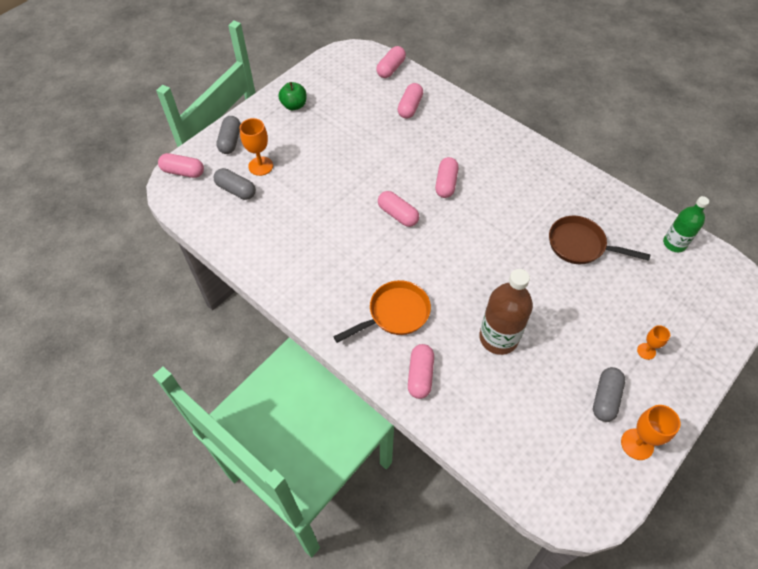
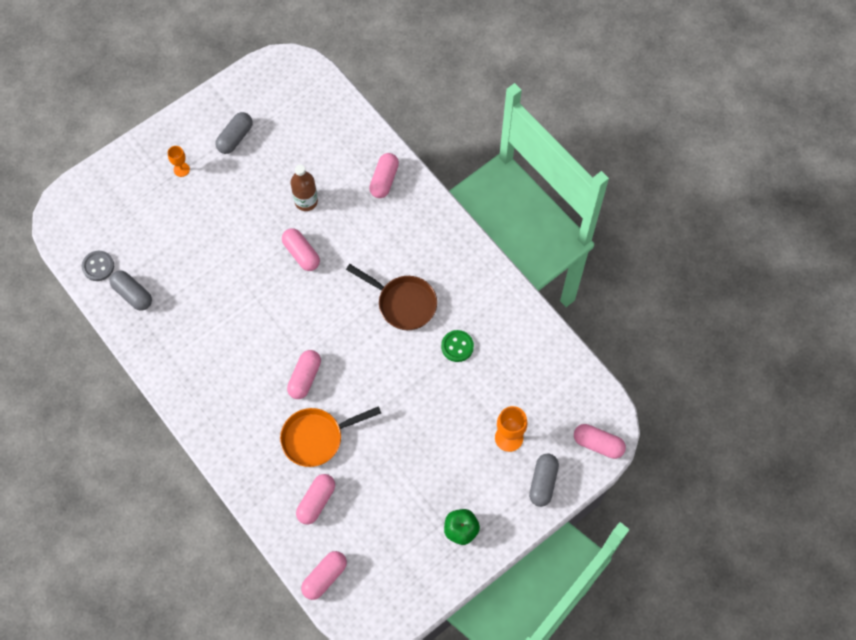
camera: 170 degrees left, 10 degrees up
grey capsule [214,168,256,200] -> grey capsule moved to [109,270,152,311]
orange pan [333,280,431,343] -> orange pan moved to [280,406,381,467]
pink capsule [378,191,419,227] -> pink capsule moved to [282,228,320,271]
brown bottle [479,269,533,355] -> brown bottle [291,165,318,211], size x0.65
brown pan [549,216,651,264] -> brown pan moved to [346,264,437,330]
orange goblet [621,405,680,460] -> none
green bottle [663,196,709,252] -> grey button [82,251,114,281]
none -> green button [441,330,474,362]

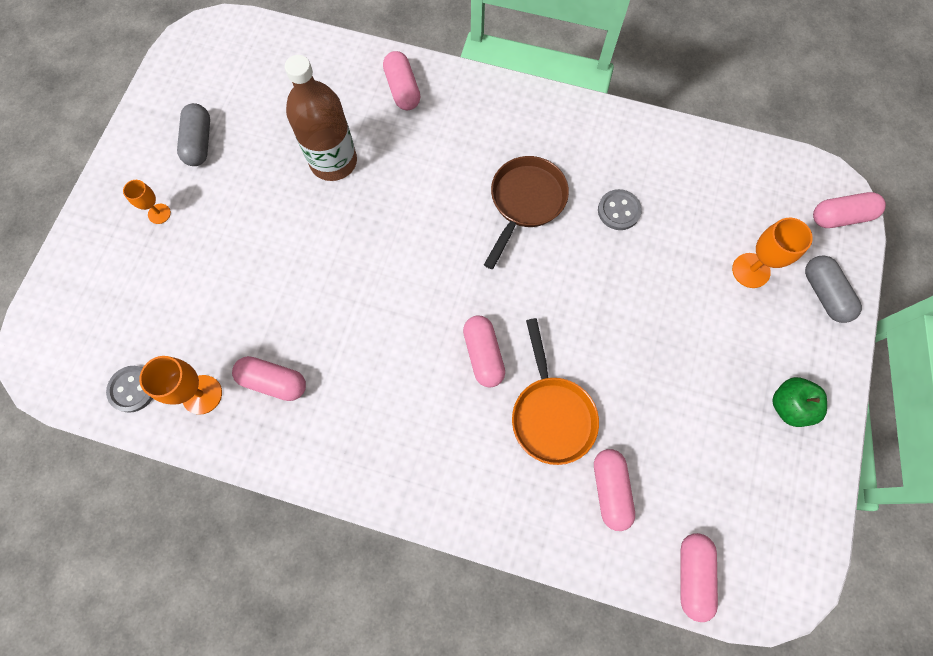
camera: 35 degrees left, 5 degrees up
grey capsule [109,270,152,311] -> orange goblet [139,356,222,415]
orange pan [280,406,381,467] -> orange pan turned 45 degrees counterclockwise [512,318,599,465]
pink capsule [282,228,320,271] -> pink capsule moved to [232,356,306,401]
brown bottle [291,165,318,211] -> brown bottle [285,55,357,181], size x1.54
brown pan [346,264,437,330] -> brown pan turned 60 degrees counterclockwise [484,156,569,269]
green button [441,330,474,362] -> grey button [598,189,642,230]

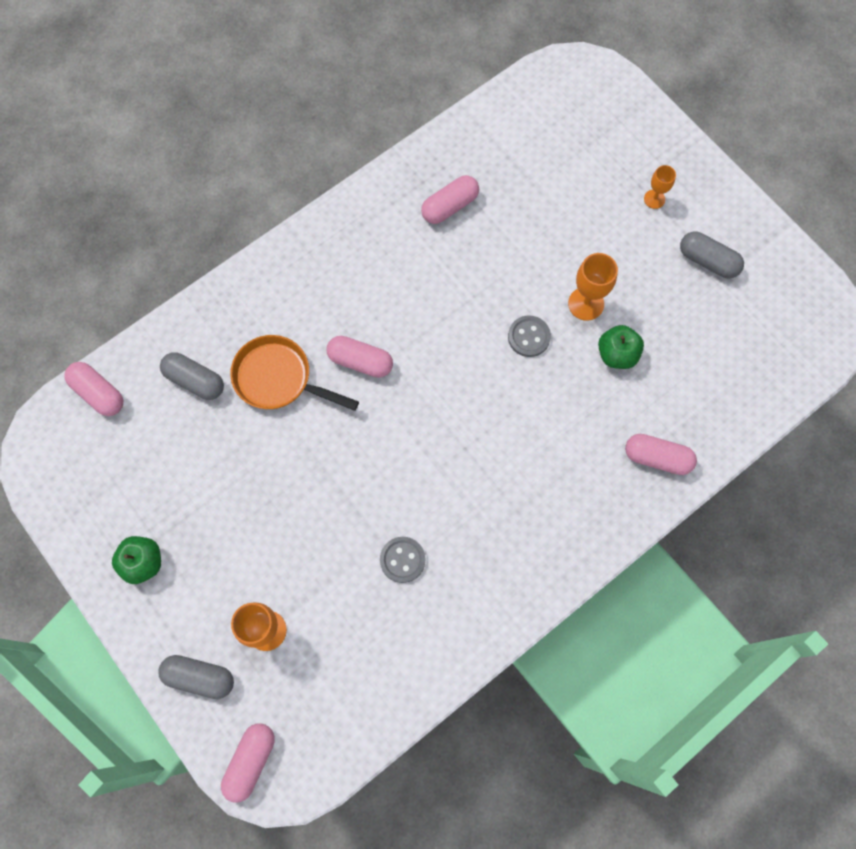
camera: 125 degrees right, 0 degrees up
grey button [106,366,153,413] -> grey button moved to [508,315,551,357]
orange goblet [139,356,222,415] -> orange goblet moved to [568,253,618,321]
brown bottle [285,55,357,181] -> green apple [598,325,644,369]
brown pan [484,156,569,269] -> none
pink capsule [594,449,635,531] -> grey capsule [160,352,224,400]

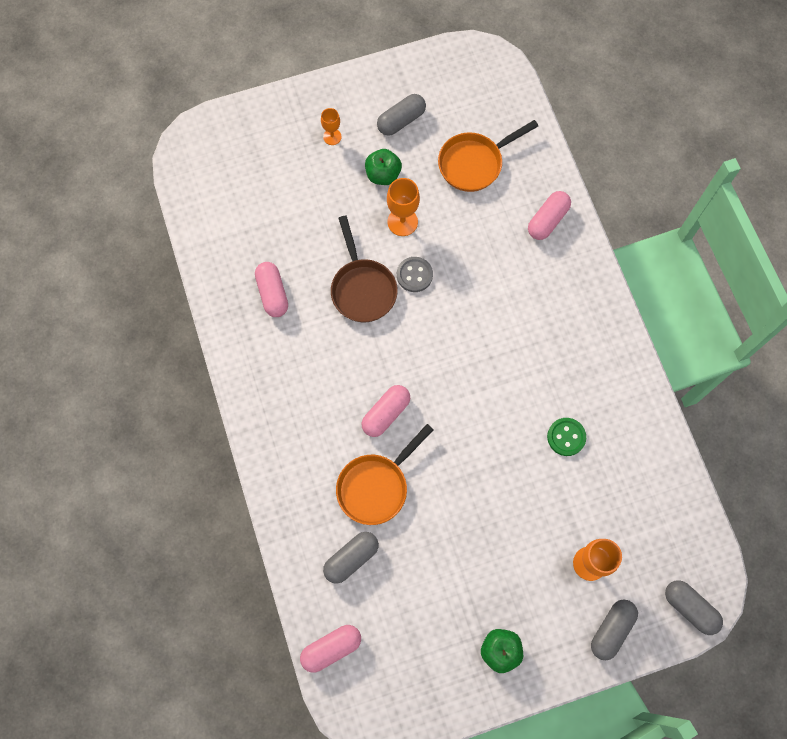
camera: 70 degrees left, 0 degrees up
pink capsule [221,723,275,803] -> grey capsule [665,580,723,635]
grey button [380,537,425,583] -> green button [547,418,586,456]
green apple [598,325,644,369] -> green apple moved to [365,149,402,185]
none -> brown pan [331,215,398,322]
none -> orange pan [438,120,538,192]

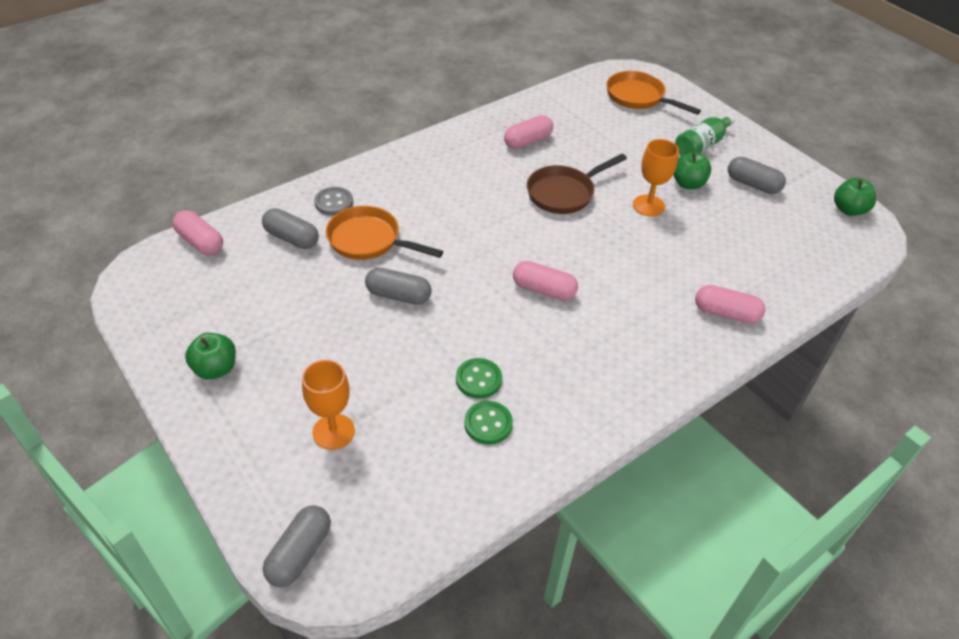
camera: 70 degrees right, 25 degrees down
orange goblet [321,108,341,145] -> green bottle [675,114,735,156]
pink capsule [361,385,410,437] -> pink capsule moved to [513,261,578,300]
grey button [397,257,433,292] -> grey button moved to [314,187,353,215]
orange pan [438,120,538,192] -> orange pan moved to [607,71,701,115]
grey capsule [591,600,638,660] -> grey capsule moved to [365,267,432,305]
none -> green button [464,401,513,444]
none -> green apple [834,178,876,216]

